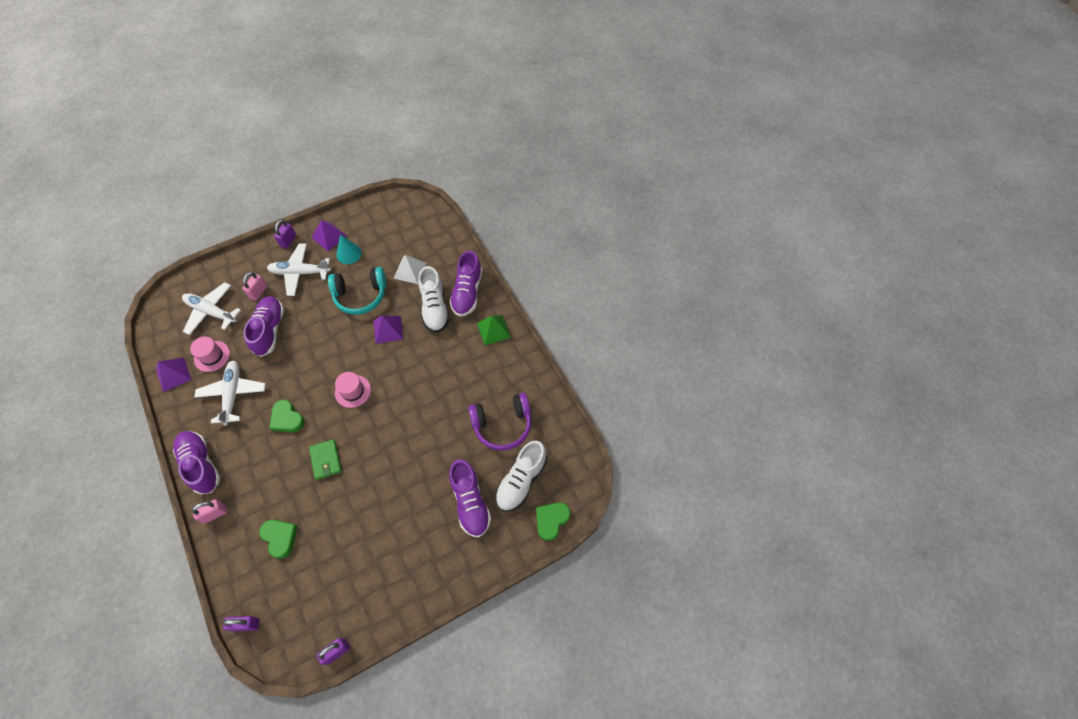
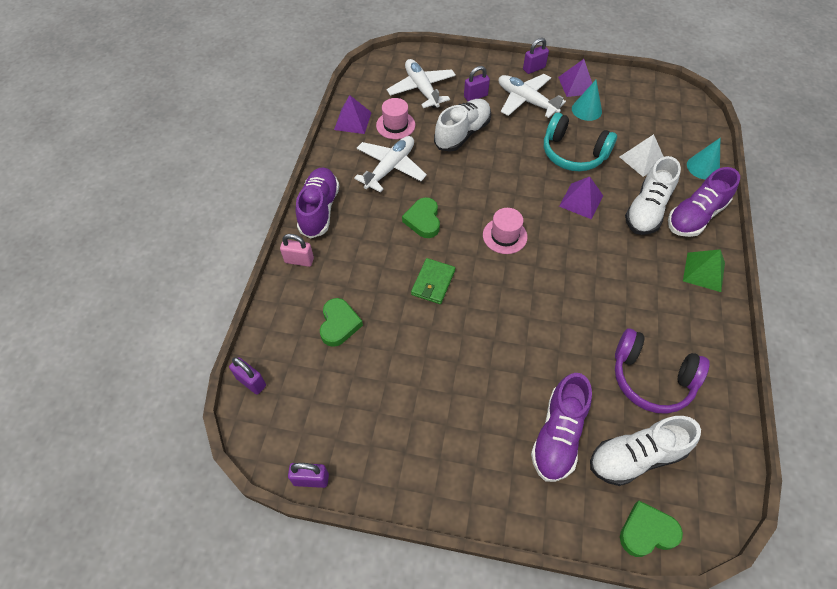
camera: 40 degrees right, 5 degrees down
pink padlock [242,272,267,301] -> purple padlock [464,66,490,101]
purple shoe [243,296,284,357] -> white shoe [434,99,491,152]
none -> turquoise cone [687,138,720,180]

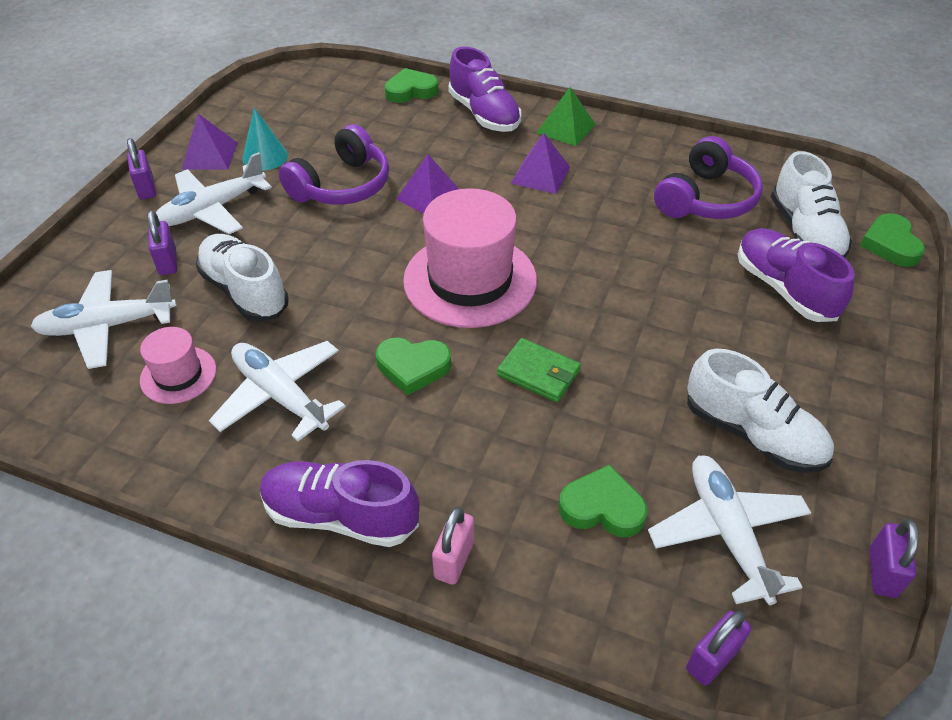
camera: 80 degrees left, 10 degrees down
purple pyramid [334,95,372,134] -> purple pyramid moved to [511,133,570,194]
pink hat [483,208,527,254] -> pink hat [403,188,537,328], size x1.98
purple shoe [531,373,592,482] -> purple shoe turned 150 degrees counterclockwise [738,228,855,322]
turquoise headphones [544,113,617,171] -> purple headphones [279,124,389,205]
white pyramid [620,134,664,177] -> none
white shoe [625,156,681,235] -> white shoe moved to [687,348,834,473]
turquoise cone [687,138,720,180] -> green heart [385,68,438,103]
none -> white plane [648,455,811,605]

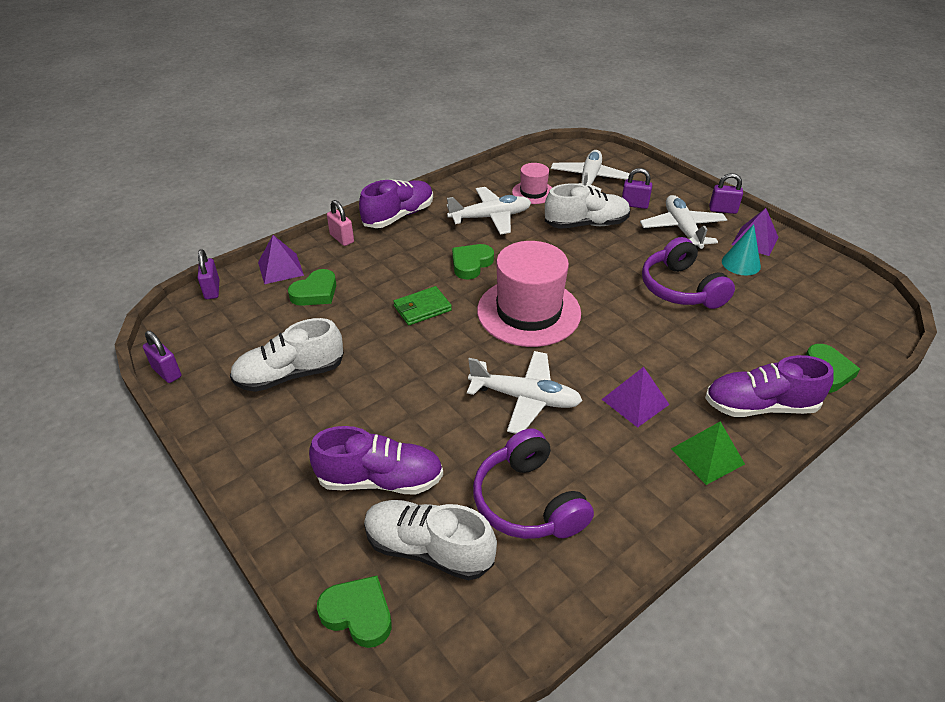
camera: 120 degrees right, 5 degrees down
purple pyramid [396,154,459,214] -> purple pyramid moved to [258,235,304,284]
white plane [648,455,811,605] -> white plane moved to [467,351,583,434]

